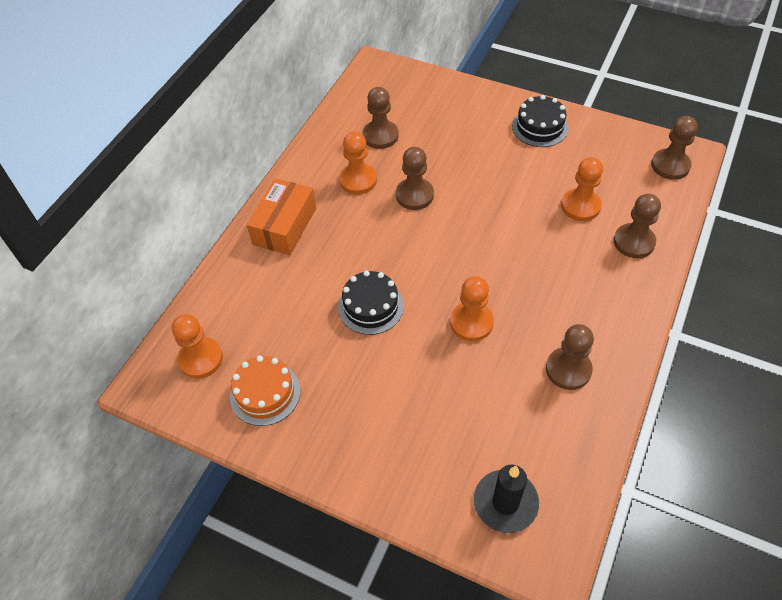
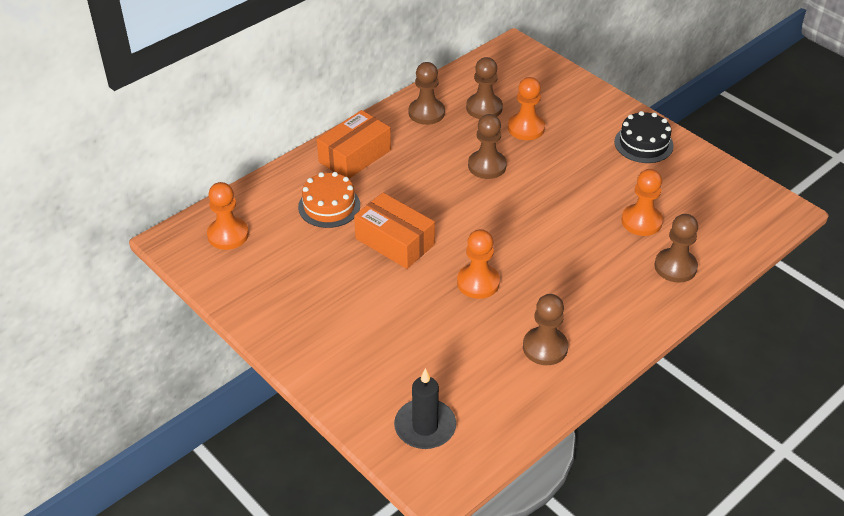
camera: 20 degrees right, 10 degrees down
orange cake [230,356,300,426] -> orange cake moved to [298,172,360,228]
black cake [338,271,404,335] -> orange box [354,193,435,269]
orange pawn [339,132,377,195] -> orange pawn moved to [508,77,545,140]
brown pawn [651,116,698,180] -> brown pawn moved to [409,62,445,125]

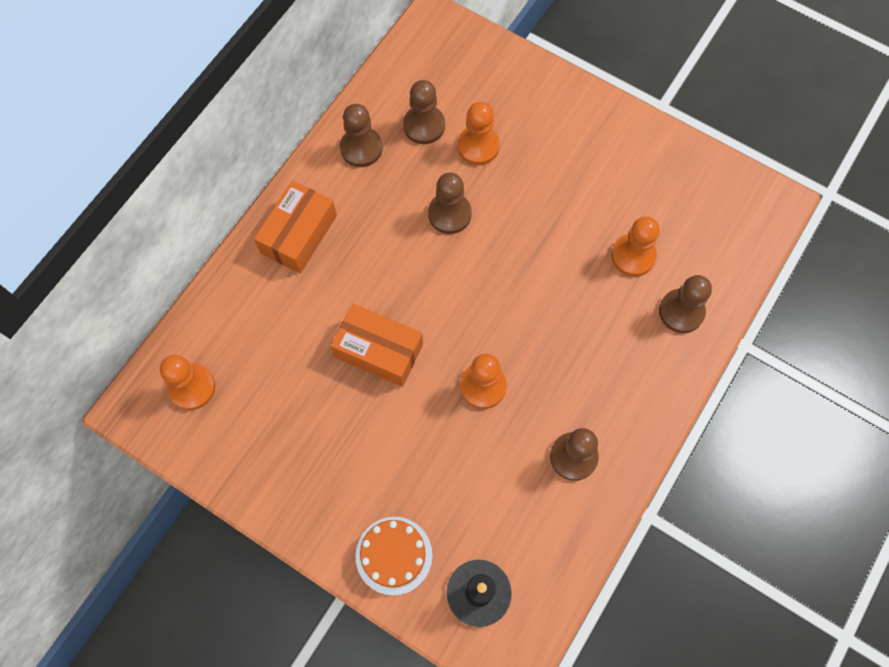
camera: 15 degrees left, 25 degrees up
orange cake [298,172,360,228] -> orange cake moved to [355,517,432,596]
black cake [614,111,674,163] -> none

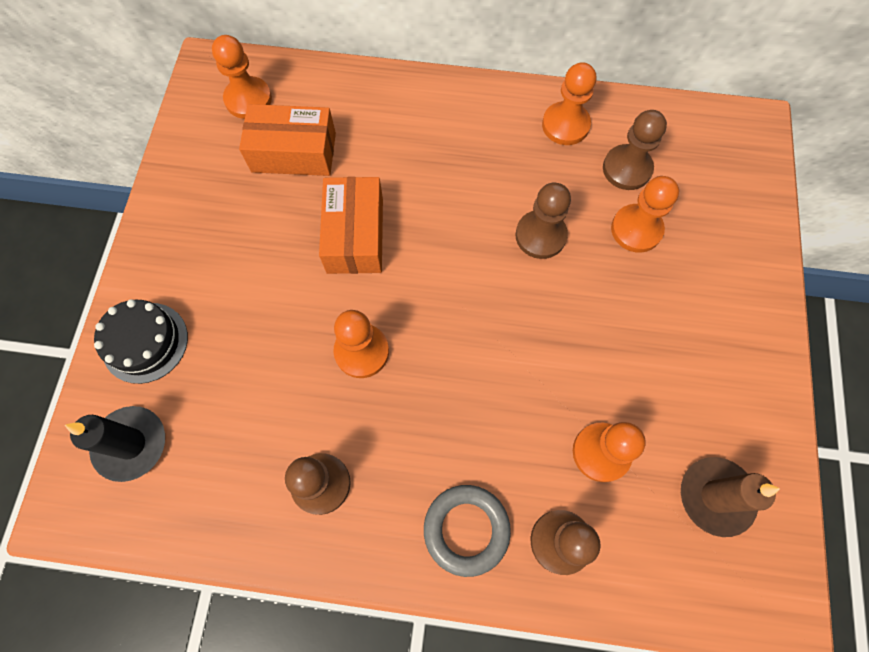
camera: 65 degrees right, 0 degrees up
orange box [254,180,337,273] -> orange box moved to [239,104,336,176]
brown pawn [340,104,383,167] -> orange pawn [542,62,596,145]
orange cake [355,517,432,596] -> black cake [94,299,188,384]
none -> grey ring [424,485,511,577]
none -> brown candle [681,457,780,537]

